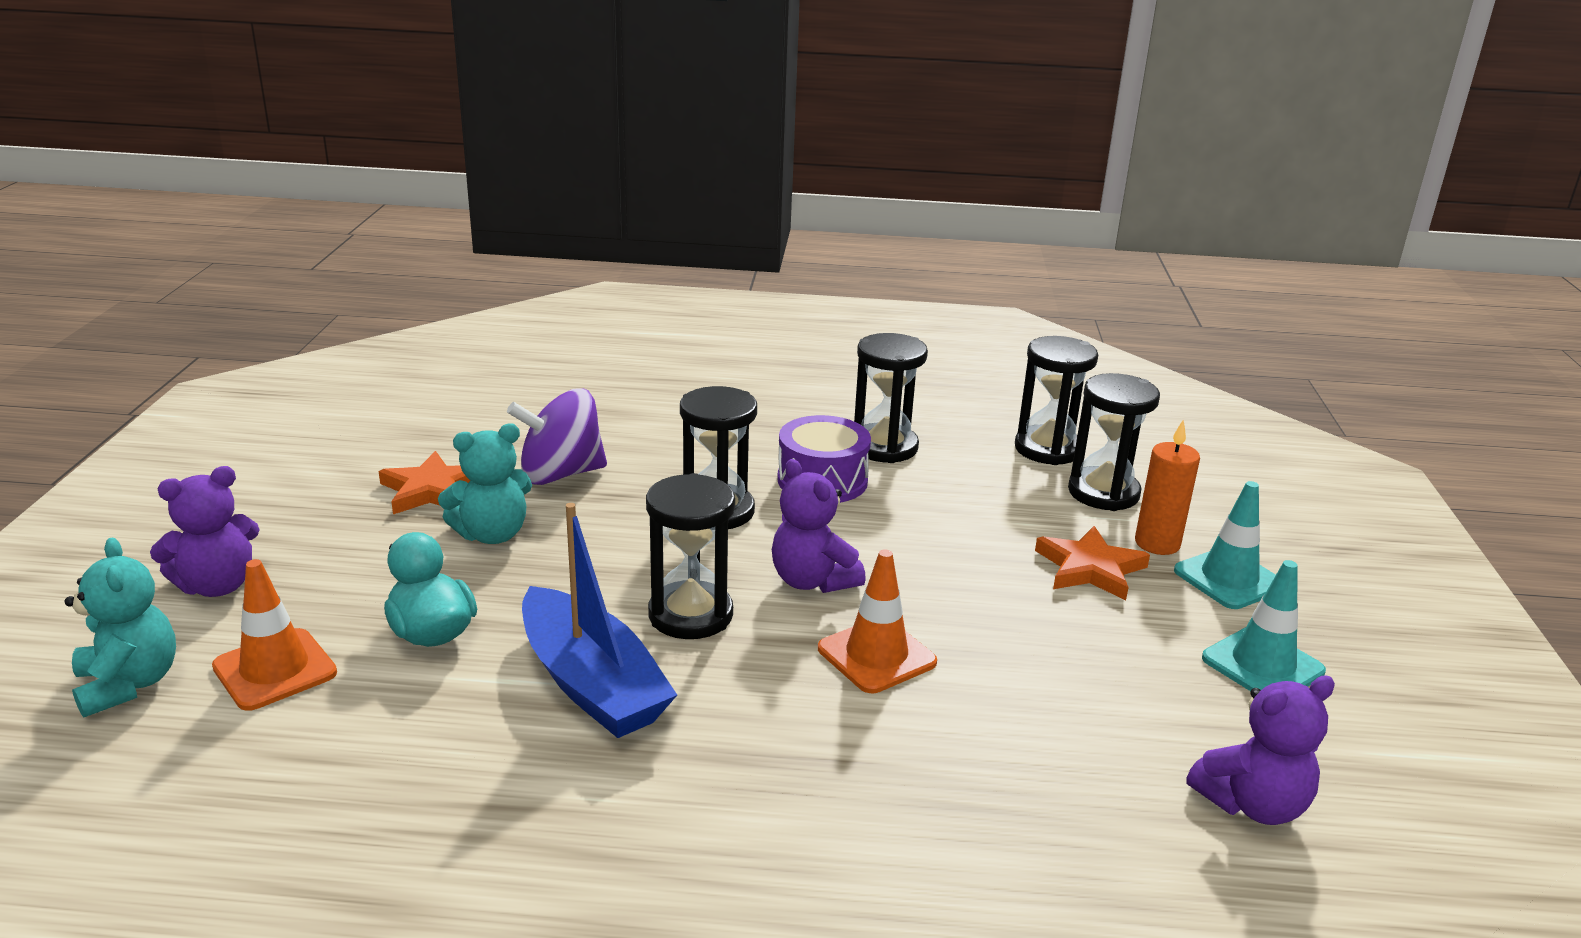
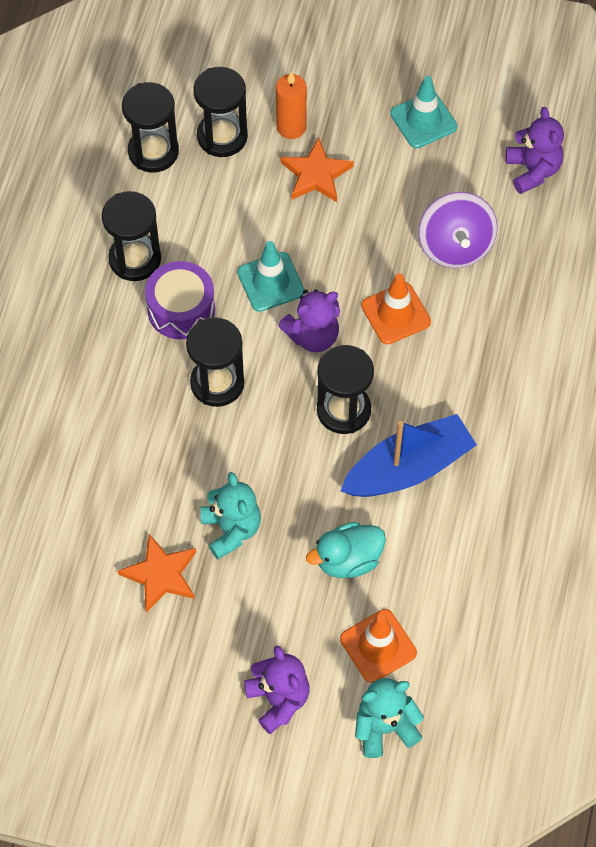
camera: 80 degrees left, 35 degrees up
purple spinning top [507,388,607,485] -> purple spinning top moved to [418,192,498,268]
turquoise traffic cone [1174,481,1276,609] -> turquoise traffic cone moved to [237,241,304,312]

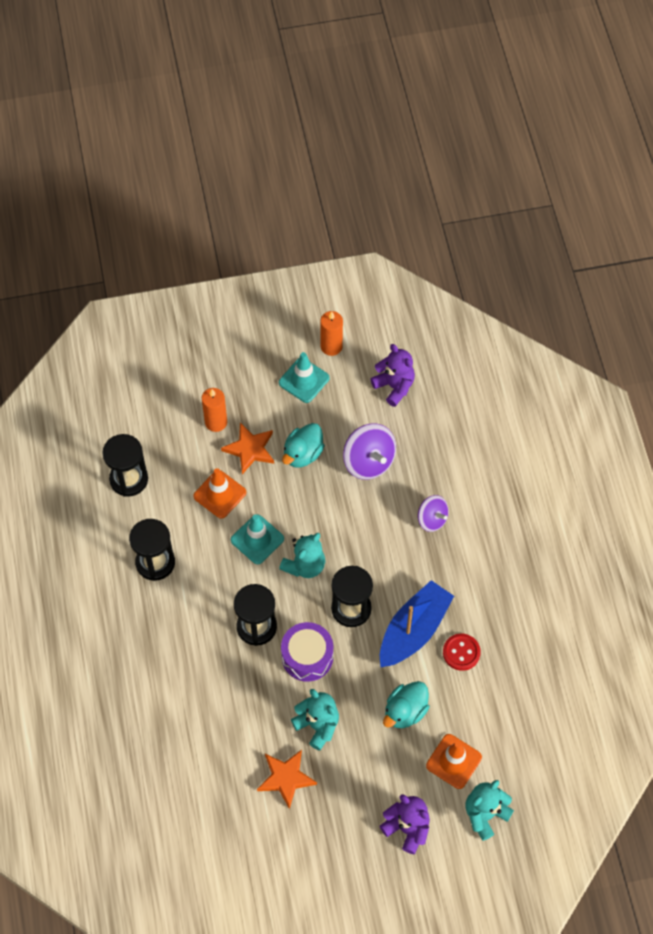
camera: 25 degrees left, 0 degrees up
purple drum [145,261,215,339] -> purple drum moved to [281,622,333,682]
black hourglass [193,67,248,157] -> none
purple teddy bear [278,289,340,352] -> turquoise teddy bear [279,533,325,578]
orange traffic cone [361,273,431,344] -> orange traffic cone moved to [194,468,246,519]
none -> turquoise duck [282,423,325,468]
none -> orange candle [320,311,343,356]
none -> purple spinning top [418,495,449,532]
none -> red button [443,633,481,671]

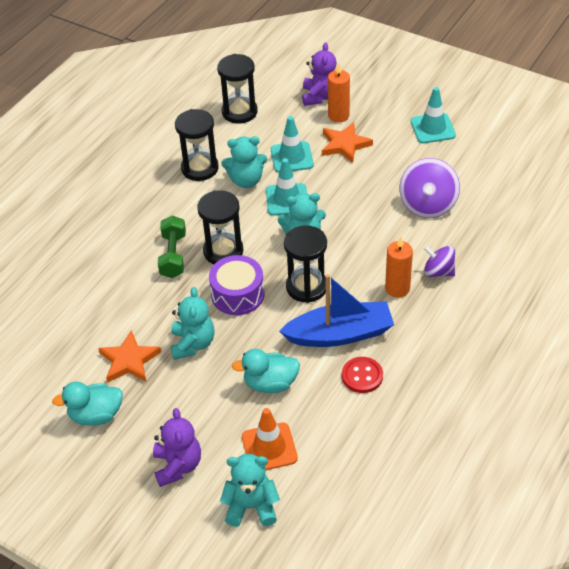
camera: 45 degrees right, 15 degrees down
orange traffic cone [194,468,246,519] -> turquoise traffic cone [271,116,314,173]
turquoise duck [282,423,325,468] -> turquoise duck moved to [52,382,123,425]
orange candle [320,311,343,356] -> orange candle moved to [385,236,413,298]
purple teddy bear [370,344,415,407] -> purple teddy bear moved to [302,43,337,106]
purple spinning top [418,495,449,532] -> purple spinning top turned 120 degrees clockwise [424,246,455,277]
none -> green dumbbell [158,215,186,278]
none -> turquoise teddy bear [221,136,268,188]

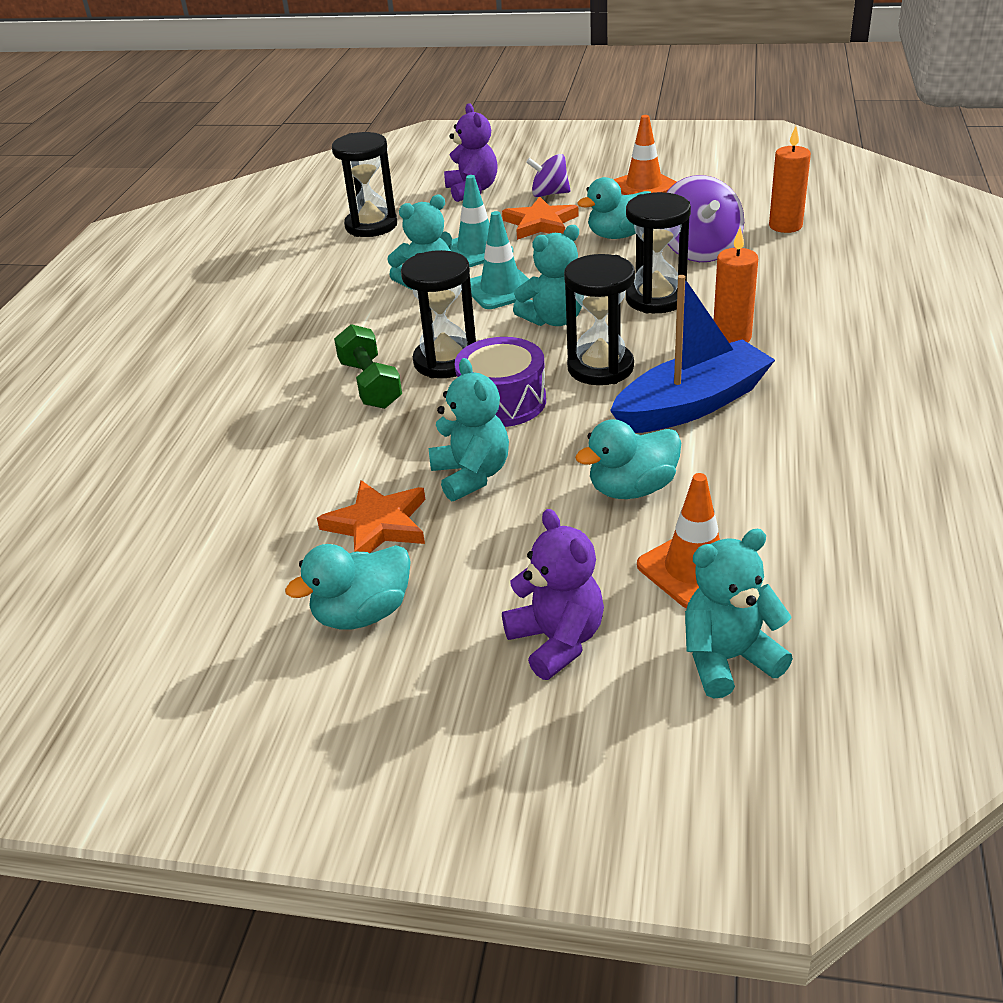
camera: 20 degrees left, 10 degrees down
black hourglass [175,109,219,181] -> black hourglass moved to [626,192,691,313]
orange candle [328,63,350,122] -> orange candle moved to [769,126,811,233]
red button [342,357,383,393] -> none
turquoise traffic cone [411,87,456,143] -> orange traffic cone [613,115,676,195]
purple spinning top [424,246,455,277] -> purple spinning top moved to [526,154,571,197]
none -> turquoise duck [577,177,651,239]

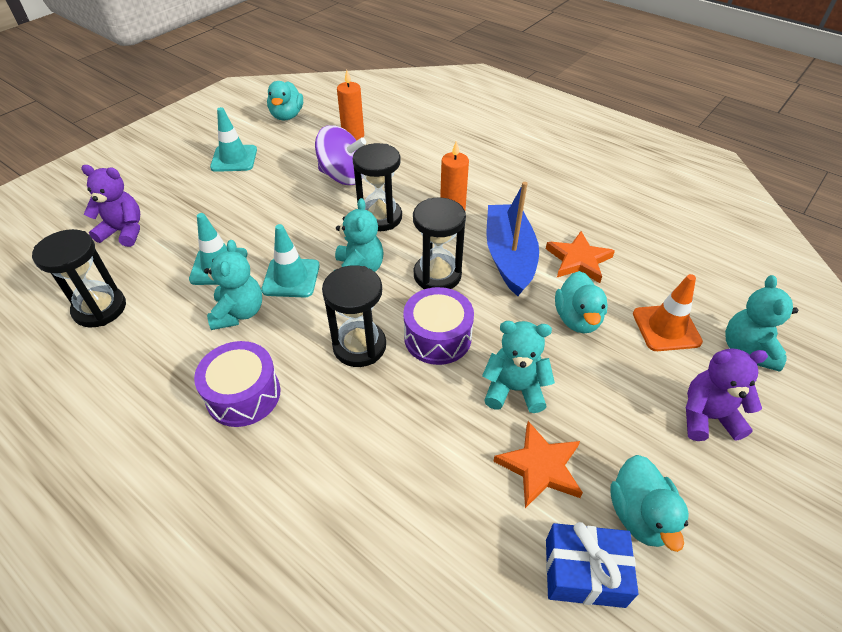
camera: 65 degrees left, 10 degrees up
green dumbbell [334,324,402,409] -> none
orange star [502,196,579,240] -> orange star moved to [546,231,615,283]
purple spinning top [526,154,571,197] -> none
turquoise duck [577,177,651,239] -> turquoise duck moved to [267,81,303,120]
orange traffic cone [613,115,676,195] -> turquoise traffic cone [210,107,257,172]
none -> purple drum [194,341,280,427]
none -> blue gift [546,522,638,608]

